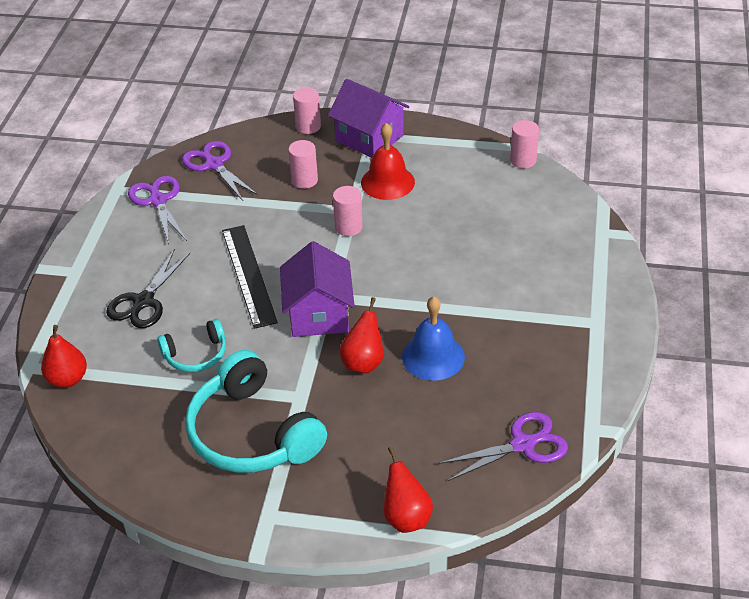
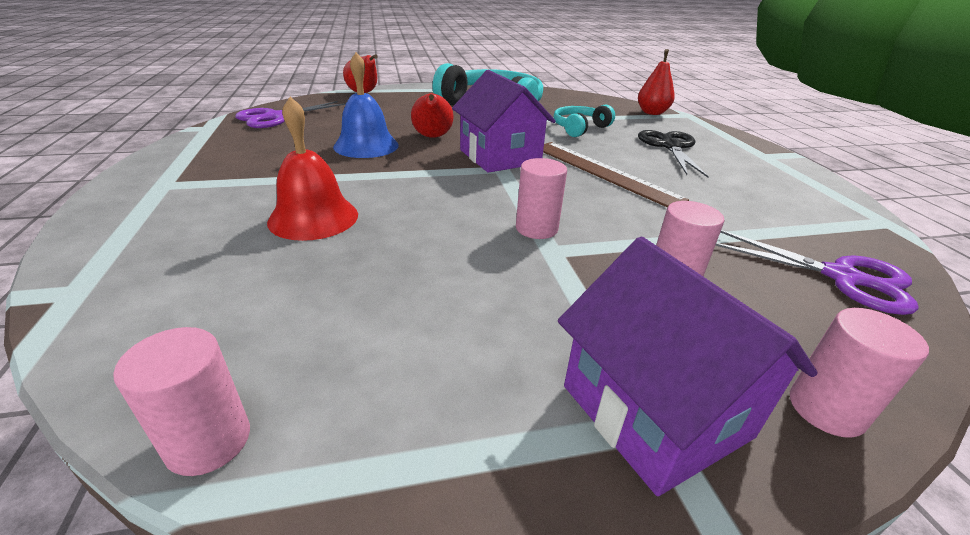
camera: 155 degrees right, 10 degrees down
purple scissors [128,176,187,244] -> none
black ruler [222,225,278,329] -> brown ruler [543,142,689,207]
purple house [328,79,409,158] -> purple house turned 45 degrees clockwise [558,237,818,496]
red bell [361,123,415,200] -> red bell moved to [267,97,358,241]

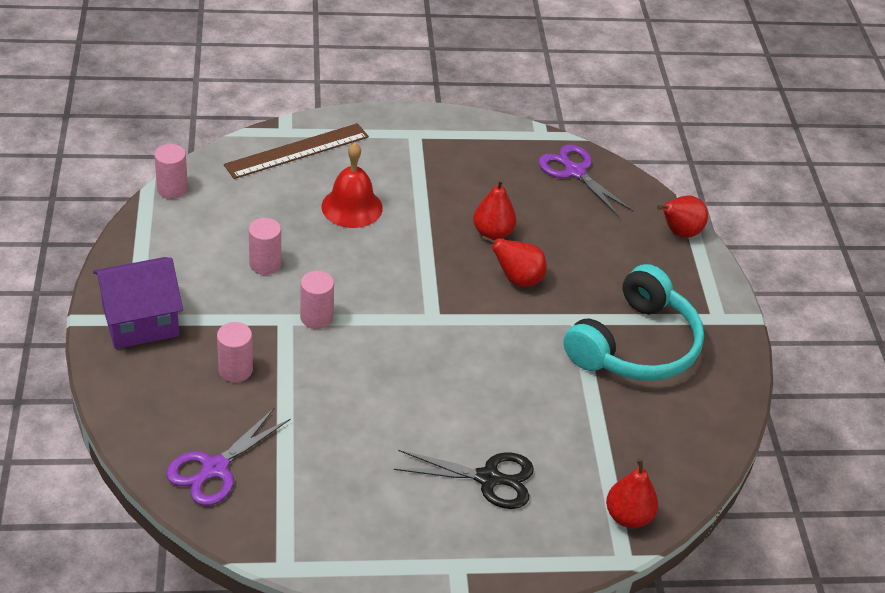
camera: 95 degrees right, 10 degrees up
blue bell [333,52,399,158] -> red pear [473,178,517,240]
purple house [452,70,556,173] -> none
brown ruler [543,142,689,207] -> brown ruler moved to [224,123,369,179]
turquoise headphones [554,105,615,137] -> none
pink cylinder [790,308,929,438] -> pink cylinder moved to [249,218,281,275]

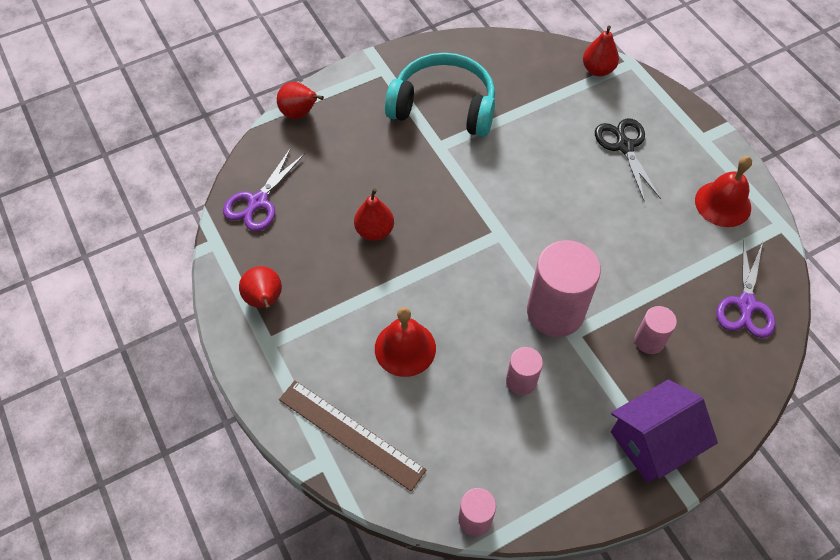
camera: 110 degrees left, 15 degrees up
purple house [93,257,183,349] -> purple house turned 75 degrees counterclockwise [611,379,718,483]
purple scissors [166,408,291,506] -> purple scissors turned 90 degrees clockwise [717,238,776,338]
pink cylinder [300,271,334,329] -> pink cylinder [527,240,601,337], size x1.95
red pear [481,236,547,287] -> red pear moved to [239,266,282,310]
none -> red bell [695,156,752,227]

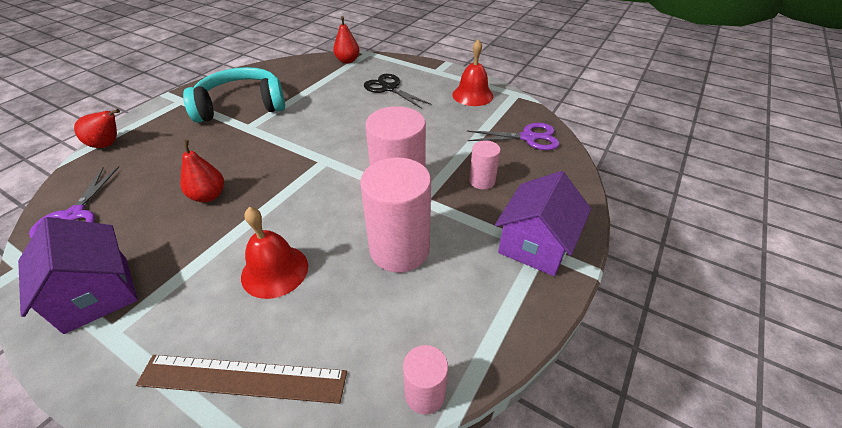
camera: 30 degrees left, 15 degrees down
red pear [239,266,282,310] -> purple house [18,217,138,334]
pink cylinder [506,347,543,395] -> pink cylinder [360,157,431,273], size x1.95
purple scissors [717,238,776,338] -> purple scissors turned 75 degrees counterclockwise [467,123,560,150]

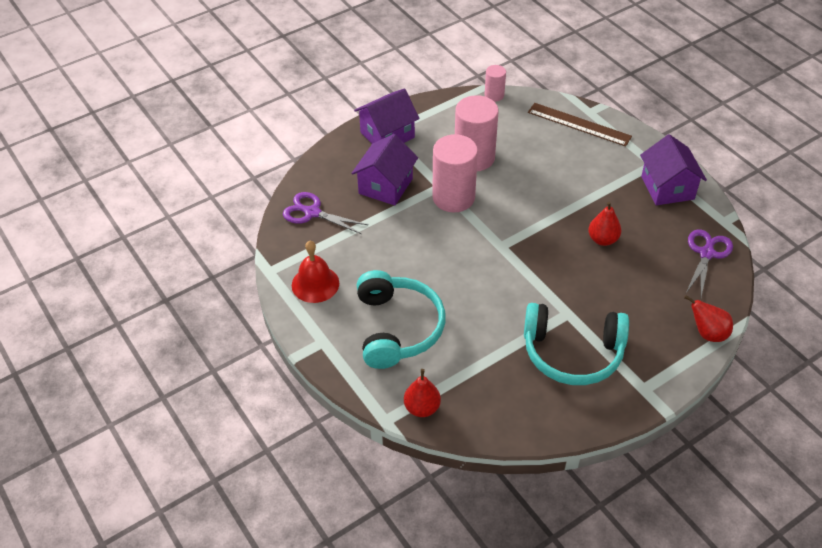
camera: 155 degrees left, 5 degrees up
red bell [241,207,308,299] -> none
black scissors [364,74,432,109] -> turquoise headphones [357,270,445,369]
pink cylinder [469,140,501,190] -> purple house [351,134,418,205]

